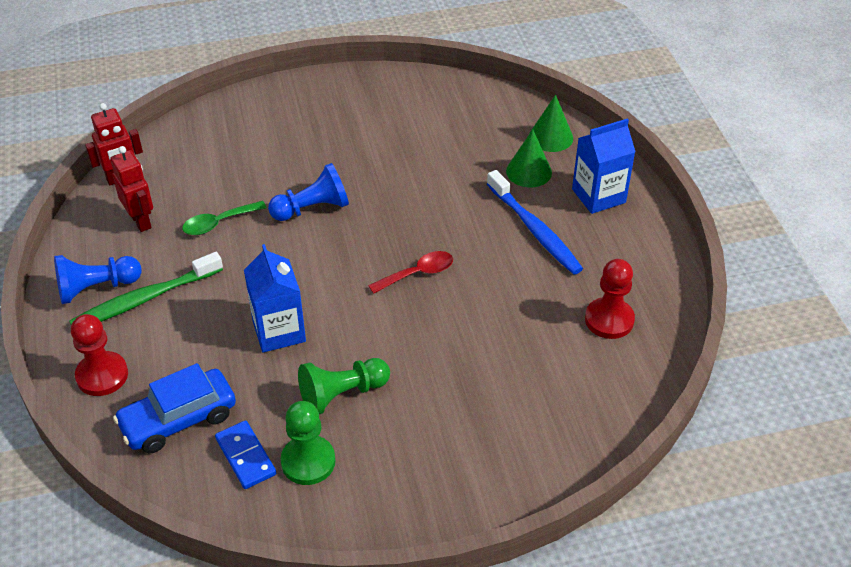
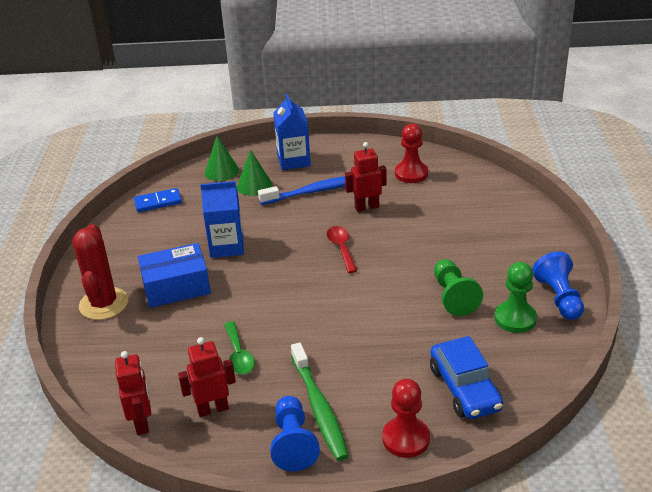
camera: 75 degrees left, 10 degrees down
blue domino [215,420,276,489] -> blue domino moved to [134,188,182,212]
blue carton [244,244,306,352] -> blue carton moved to [200,181,244,258]
blue pawn [268,163,349,221] -> blue pawn moved to [532,252,584,320]
none -> red cactus [72,224,128,320]
none -> blue box [138,243,211,308]
none -> red robot [345,142,387,212]

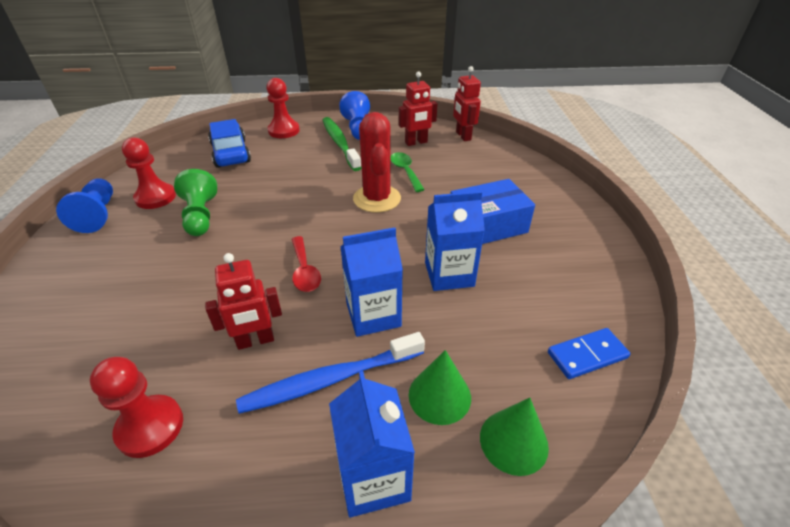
camera: 175 degrees right, 5 degrees up
red cactus [72,224,128,320] -> red cactus moved to [353,112,401,213]
green pawn [494,262,537,333] -> red pawn [122,137,176,209]
none -> blue carton [340,227,403,337]

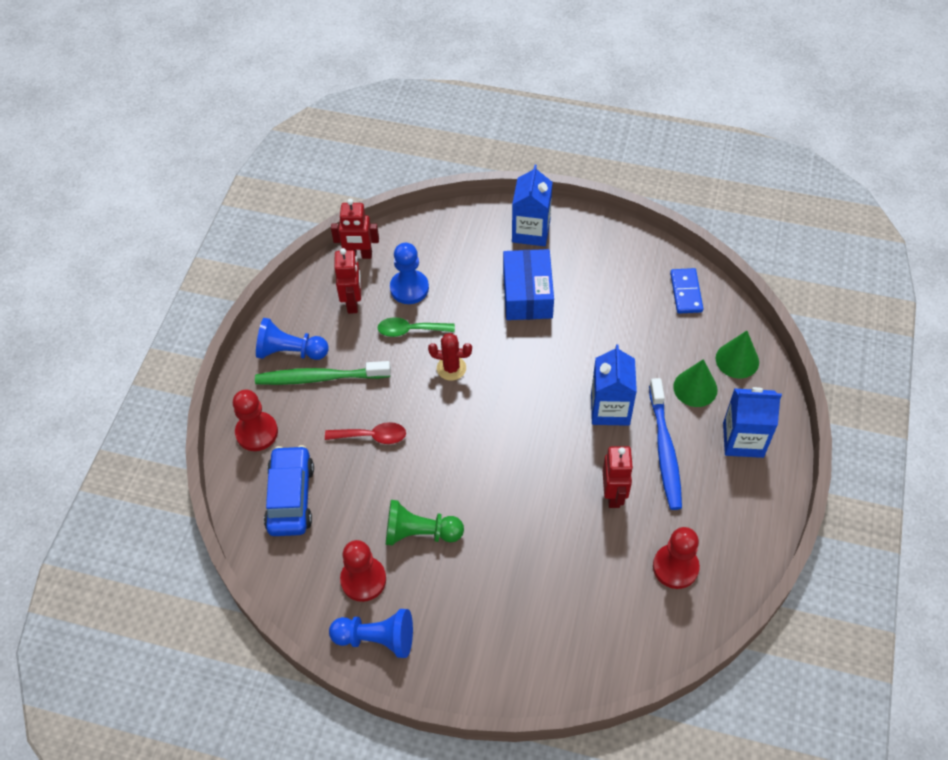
camera: 70 degrees left, 15 degrees up
blue car [208,119,251,168] -> blue car turned 90 degrees clockwise [264,445,314,536]
red spoon [291,236,321,292] -> red spoon moved to [325,422,406,444]
red cactus [353,112,401,213] -> red cactus [428,333,472,381], size x0.58
blue carton [425,191,485,291] -> blue carton moved to [512,165,553,246]
none -> blue pawn [390,243,429,304]

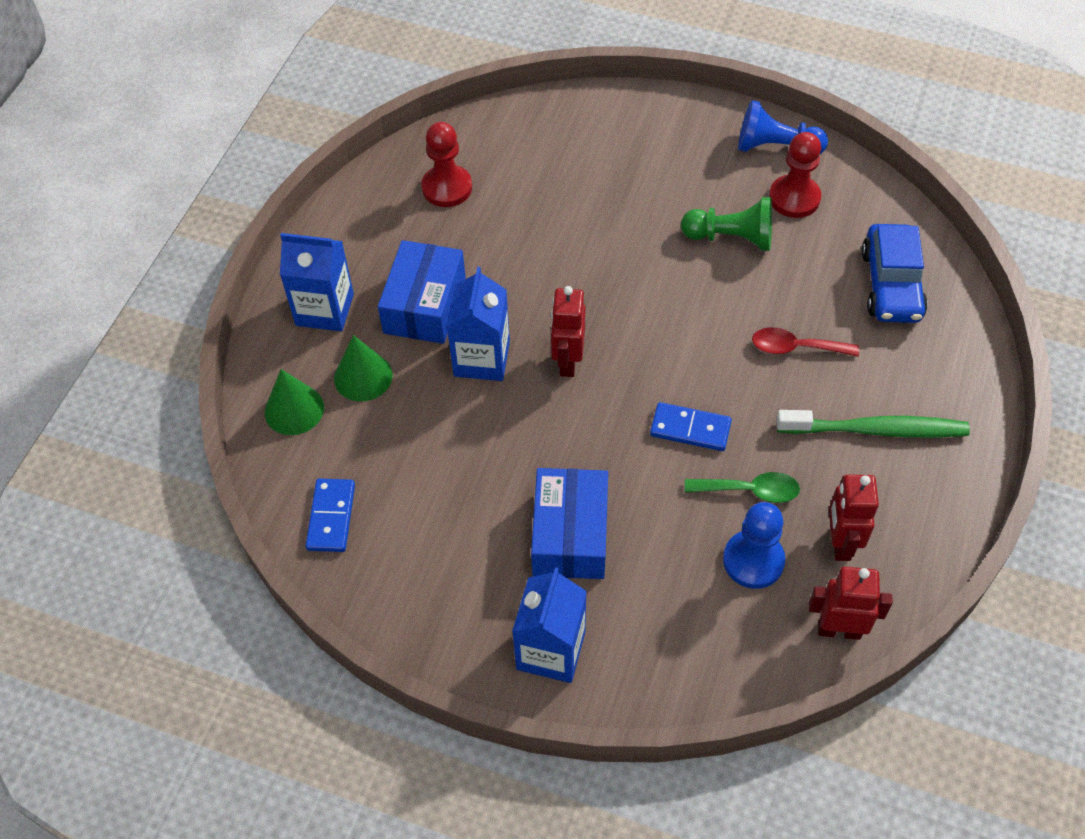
camera: 175 degrees left, 0 degrees up
red pawn [233,390,278,451] -> none
blue pawn [256,318,329,360] -> none
red cactus [428,333,472,381] -> blue domino [650,402,732,451]
red robot [603,446,633,508] -> red robot moved to [551,286,585,377]
blue toothbrush [649,378,682,510] -> blue box [378,240,466,344]

